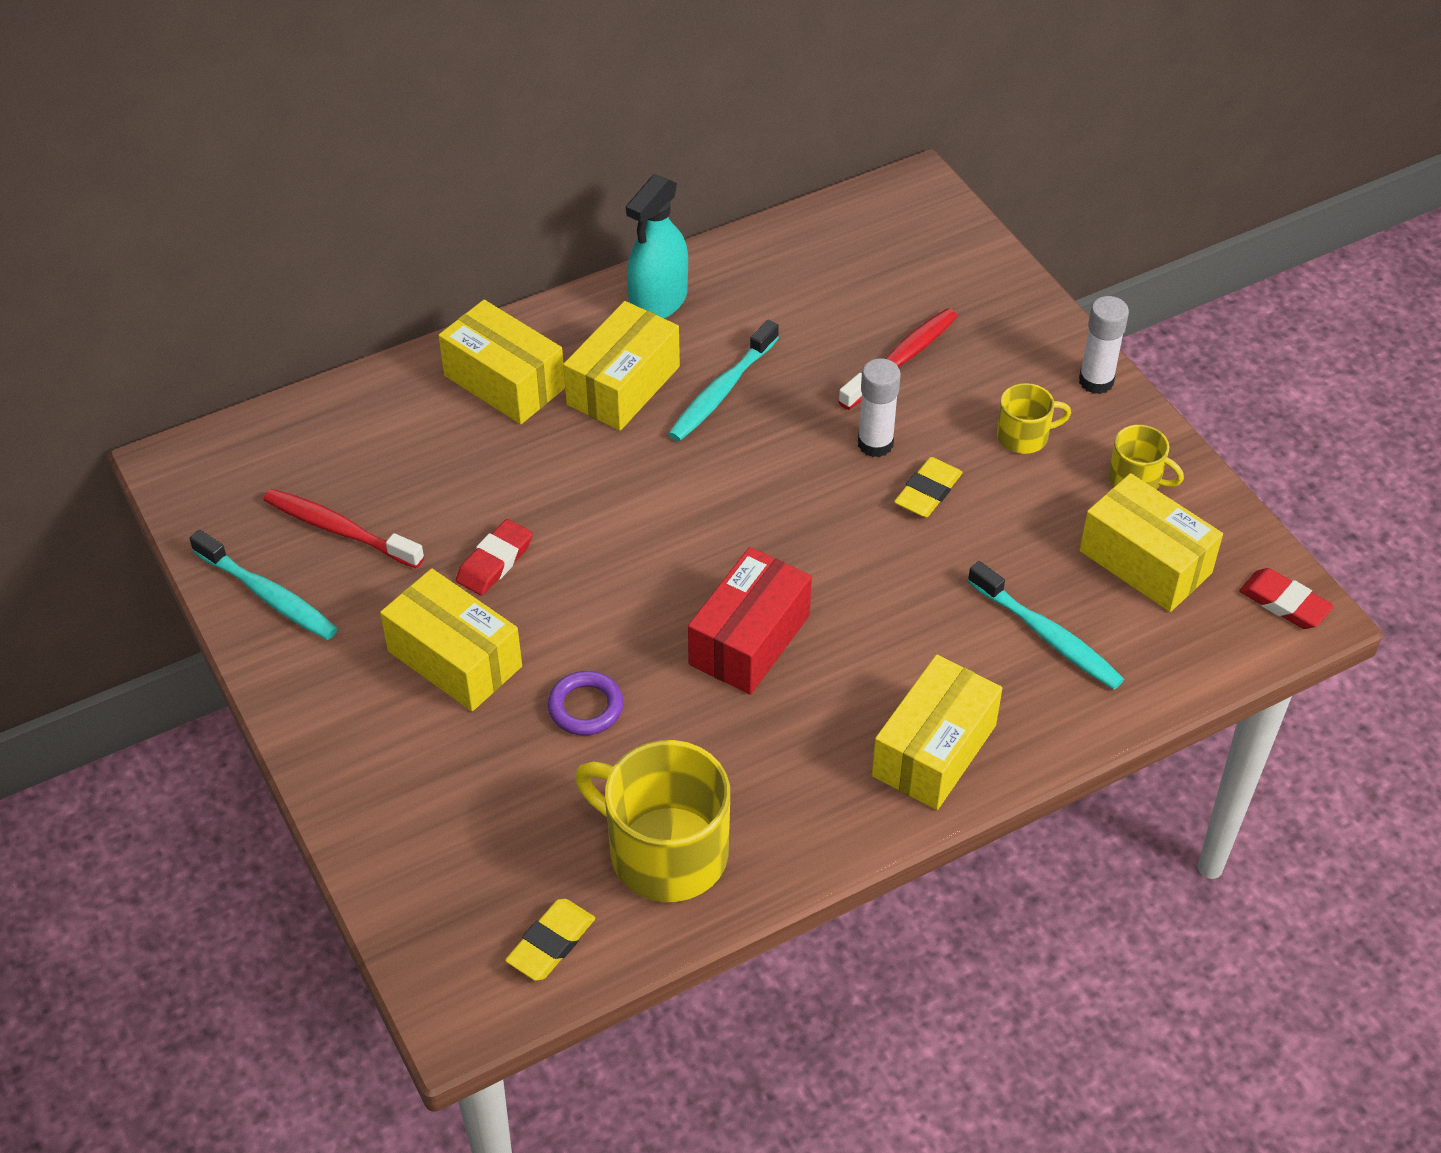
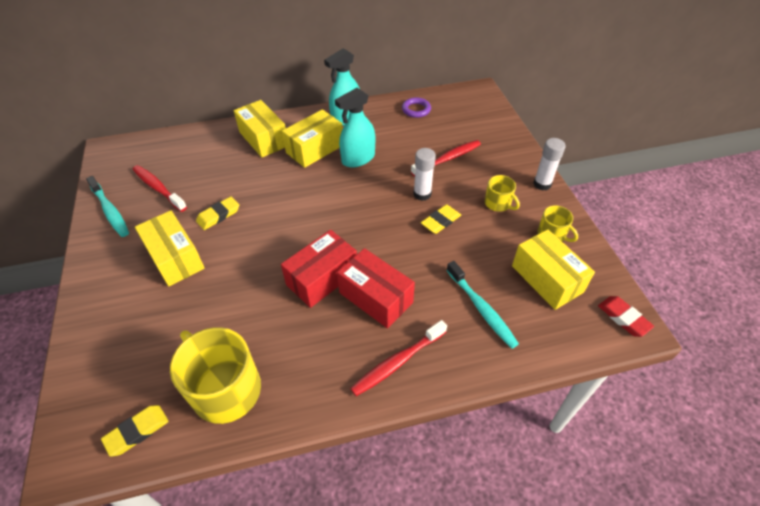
camera: 15 degrees right, 0 degrees up
red eraser [456,519,533,596] -> yellow eraser [196,197,239,230]
purple ring [548,671,624,735] -> purple ring moved to [402,97,431,118]
turquoise toothbrush [668,320,779,441] -> turquoise spray bottle [335,88,375,168]
yellow box [872,655,1002,810] -> red toothbrush [350,320,447,396]
yellow mug [997,383,1071,454] -> yellow mug turned 45 degrees clockwise [485,175,520,212]
none -> red box [337,248,415,329]

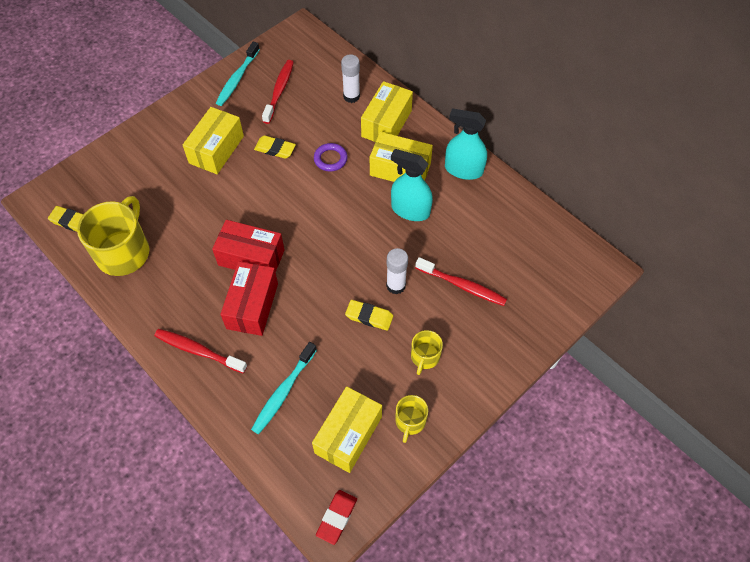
camera: 60 degrees right, 10 degrees up
purple ring [402,97,431,118] -> purple ring moved to [314,143,348,171]
white glue stick [533,138,565,190] -> white glue stick moved to [341,55,360,103]

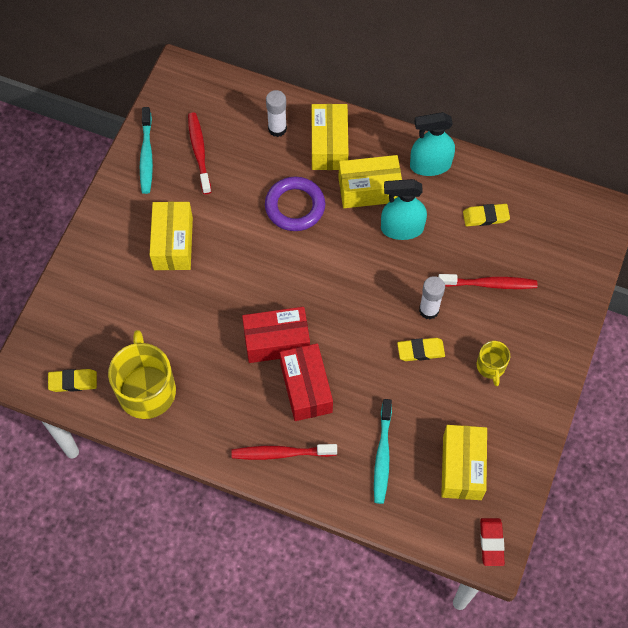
camera: 25 degrees left, 5 degrees up
yellow eraser [254,135,296,159] -> yellow eraser moved to [463,204,510,226]
purple ring [314,143,348,171] -> purple ring [265,177,325,231], size x1.63
yellow mug [395,395,428,443] -> none

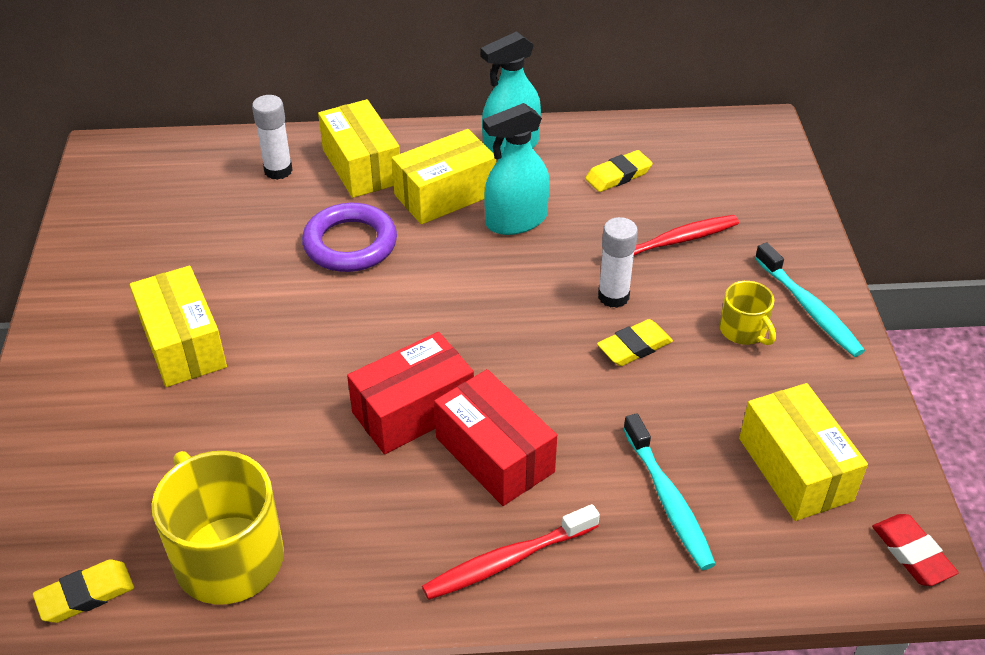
camera: 25 degrees left, 20 degrees down
turquoise toothbrush [140,107,153,194] -> turquoise toothbrush moved to [755,242,865,357]
red toothbrush [188,112,211,194] -> none

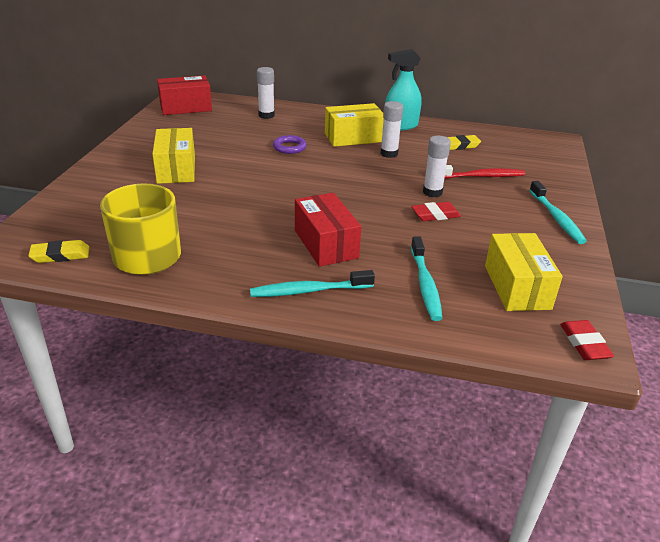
camera: 15 degrees right, 10 degrees down
purple ring [302,203,397,272] -> purple ring [273,135,307,154], size x0.61
yellow box [318,99,400,198] -> none
red box [347,332,474,454] -> red box moved to [157,75,212,115]
red toothbrush [422,504,600,600] -> turquoise toothbrush [250,270,375,297]
turquoise spray bottle [483,103,550,235] -> white glue stick [380,101,403,158]
yellow eraser [597,319,673,366] -> red eraser [411,202,461,221]
yellow mug [719,281,776,345] -> none

